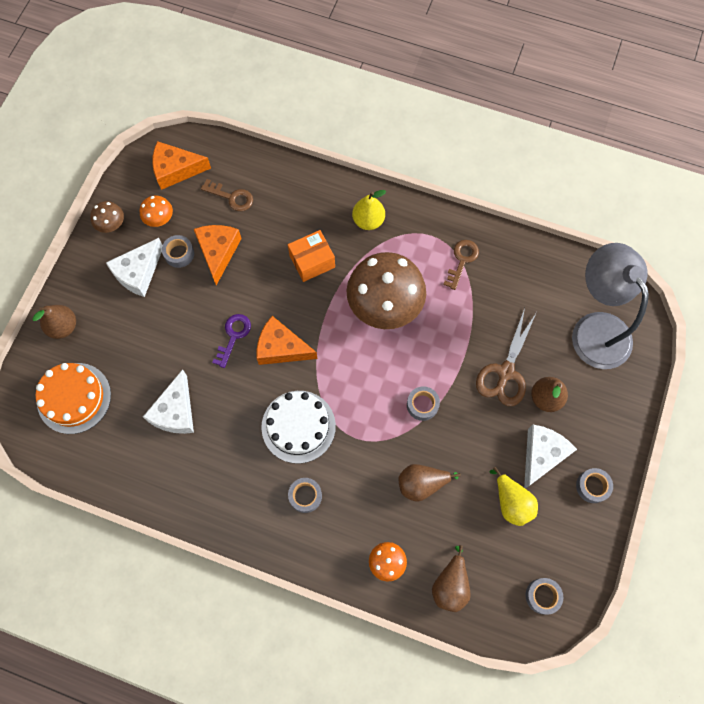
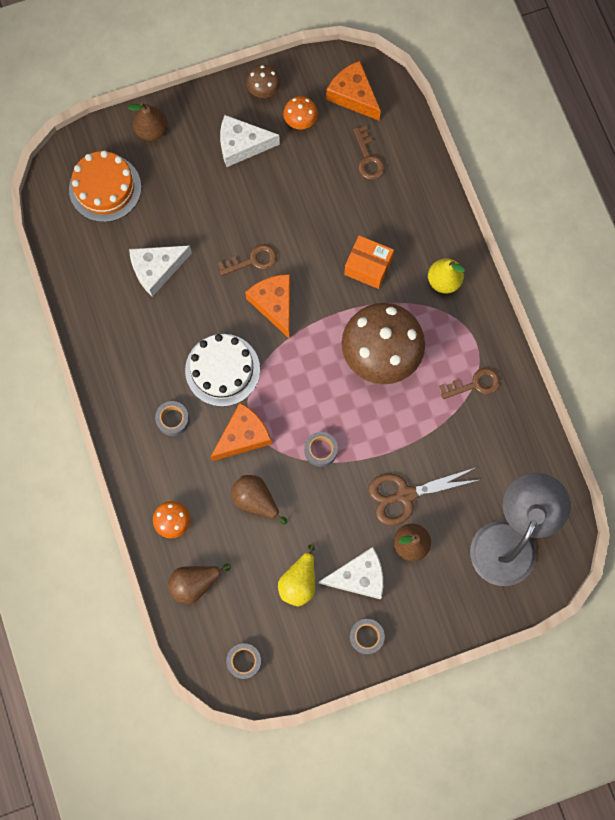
camera: 50 degrees right, 5 degrees up
grey tape [162,235,194,268] -> none
orange cheese [194,225,242,285] -> orange cheese moved to [211,403,272,461]
purple key [212,314,251,368] -> brown key [218,244,277,276]

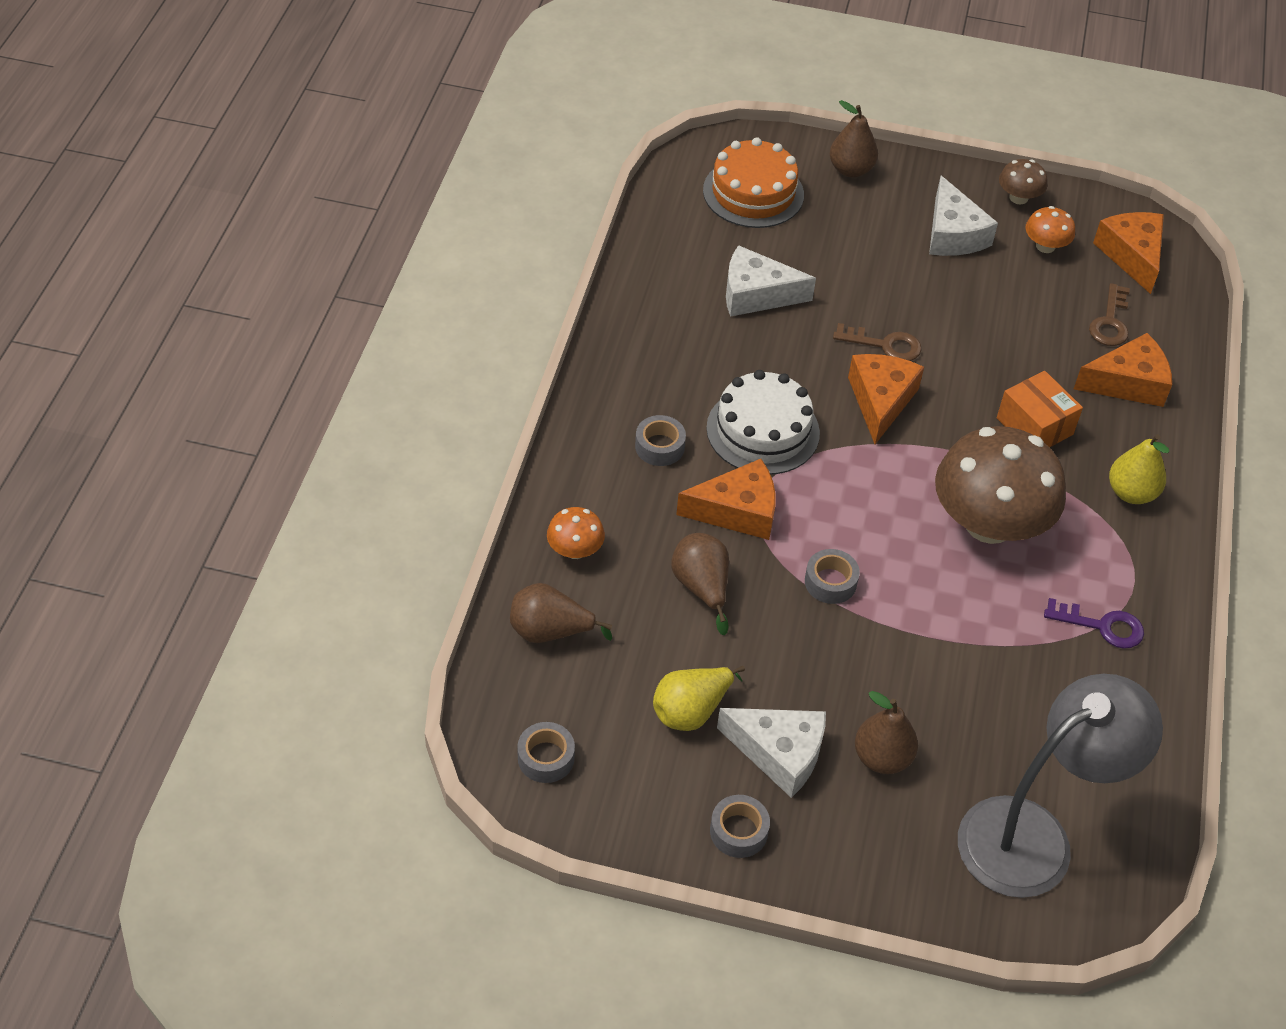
camera: 30 degrees right, 25 degrees down
white cheese [220,115,280,167] -> white cheese turned 135 degrees counterclockwise [929,176,998,256]
brown scissors [369,467,479,526] -> none
brown key [439,368,500,399] -> purple key [1044,598,1144,649]
none -> orange cheese [1074,333,1172,407]

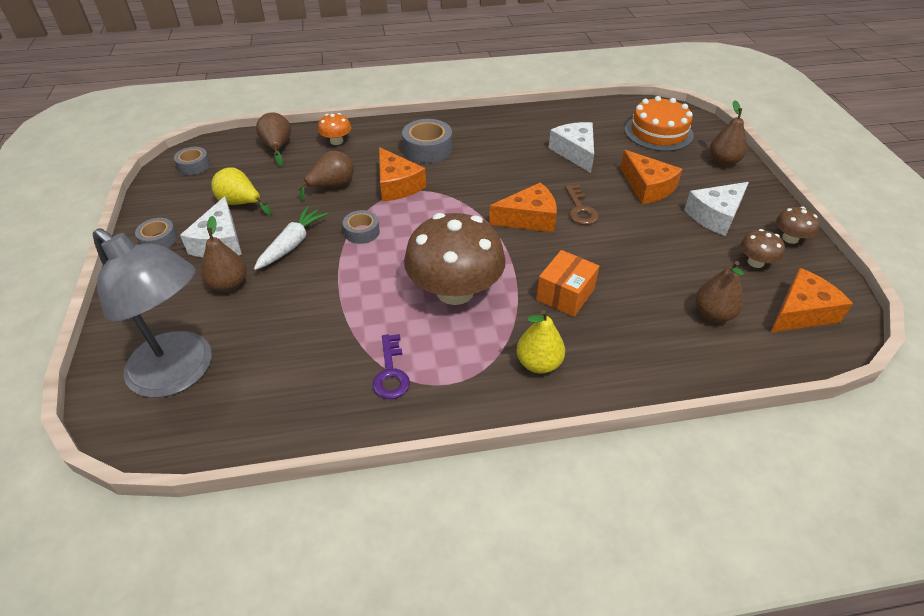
camera: 70 degrees right, 5 degrees down
grey tape [635,415,686,466] -> grey tape [402,119,452,163], size x1.62
white cake [706,370,820,475] -> none
orange mushroom [1025,206,1075,253] -> brown mushroom [740,229,785,268]
orange cheese [1074,333,1172,407] -> orange cheese moved to [620,150,682,204]
brown key [1089,283,1130,346] -> brown pear [695,261,744,322]
none -> white carrot [254,206,328,270]

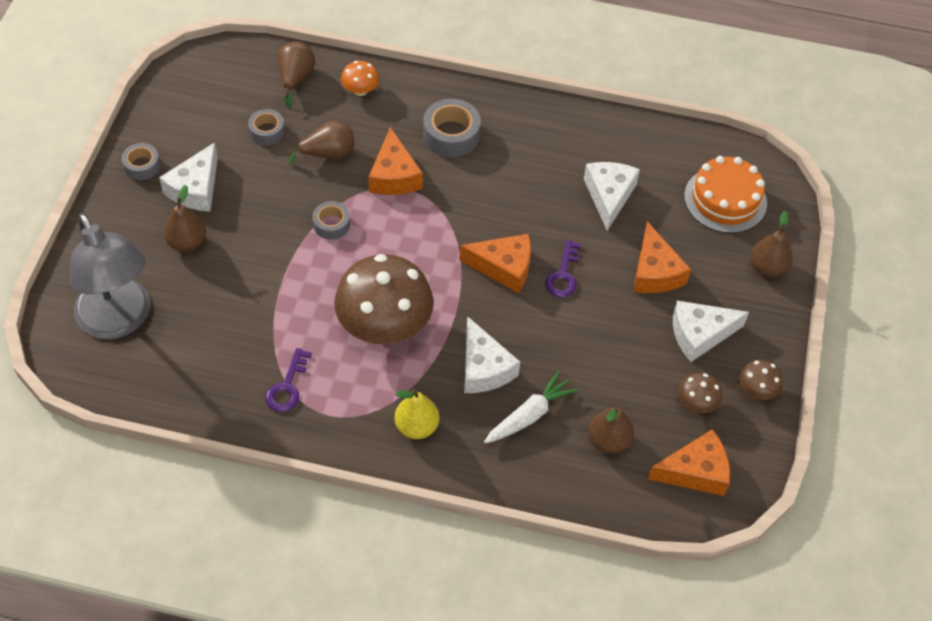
camera: 20 degrees right, 10 degrees up
grey tape [174,147,210,175] -> grey tape moved to [248,109,285,145]
yellow pear [211,167,271,215] -> none
white carrot [254,206,328,270] -> white carrot moved to [484,371,578,444]
orange box [536,250,599,317] -> white cheese [464,316,520,393]
brown key [565,185,598,225] -> purple key [545,240,581,298]

